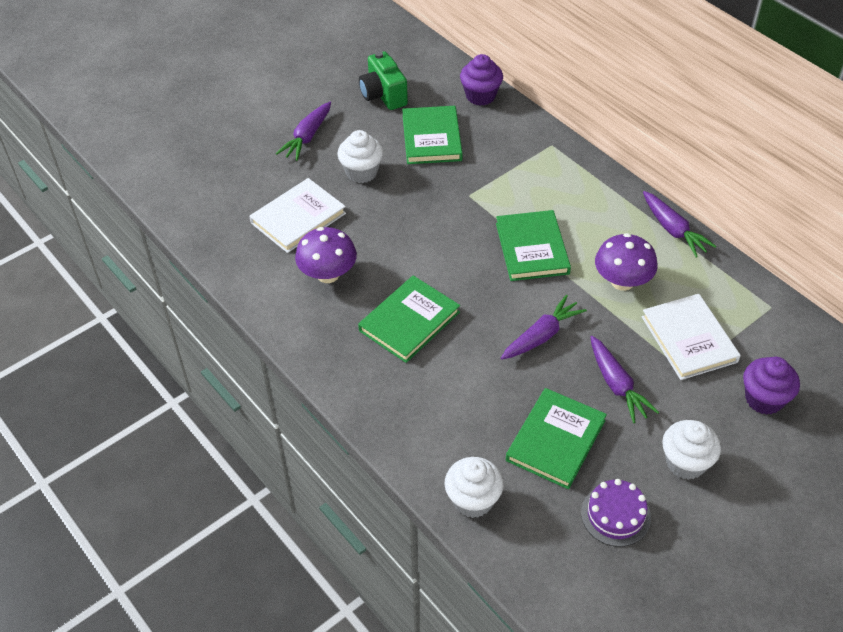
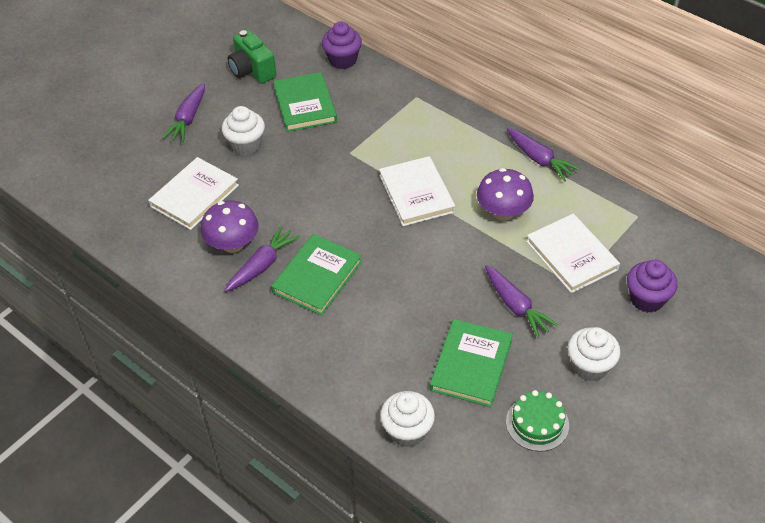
camera: 10 degrees left, 0 degrees up
green book [496,210,571,281] -> white book [379,156,455,226]
purple carrot [501,295,587,359] -> purple carrot moved to [225,225,300,292]
purple cake [581,479,651,547] -> green cake [506,390,569,452]

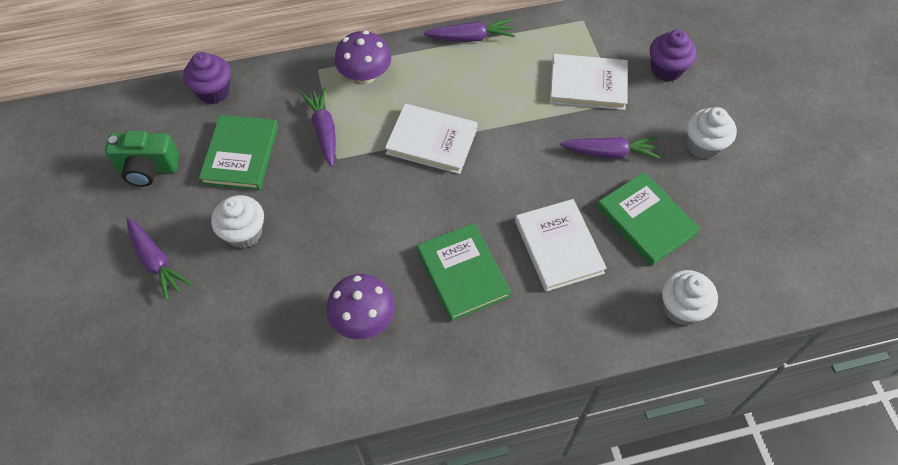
camera: 55 degrees left, 10 degrees up
white book [148,157,239,230] -> white book moved to [515,199,607,292]
purple carrot [225,225,300,292] -> purple carrot moved to [301,87,336,167]
green book [273,72,337,132] -> green book turned 75 degrees clockwise [199,115,278,191]
purple mushroom [477,168,534,221] -> purple mushroom moved to [334,31,391,84]
green cake [506,390,569,452] -> none

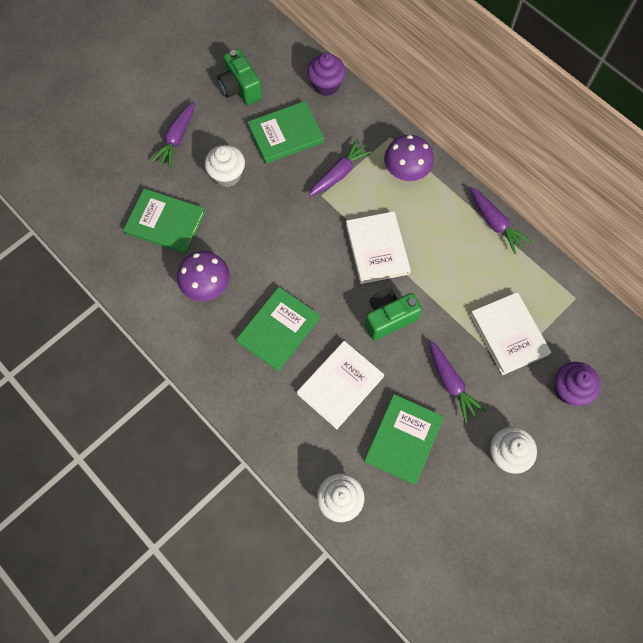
camera: 60 degrees right, 10 degrees up
none -> green book [123,189,205,254]
none -> green camera [365,288,422,341]

